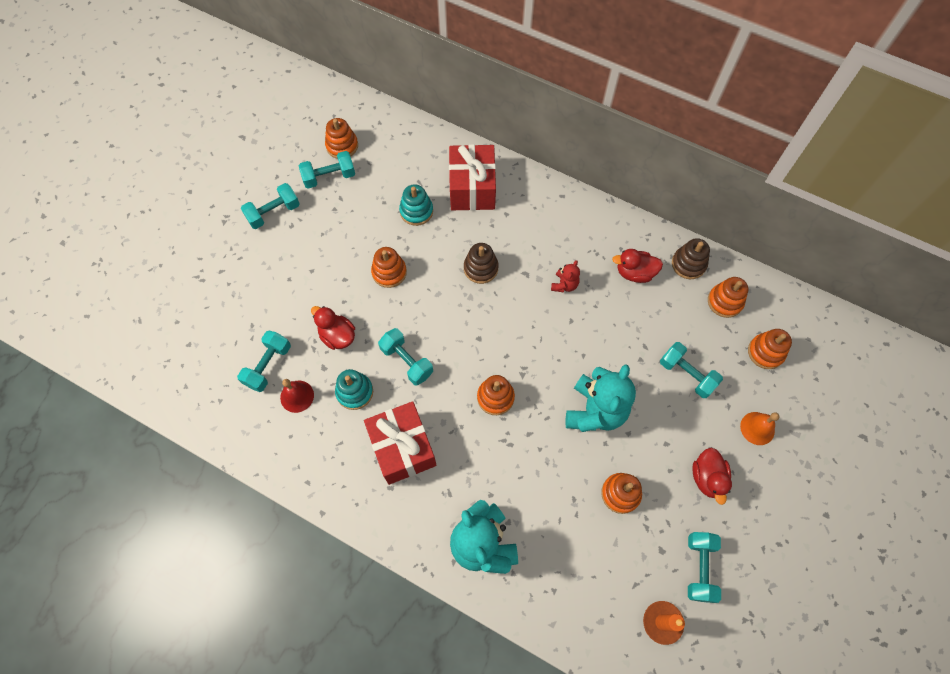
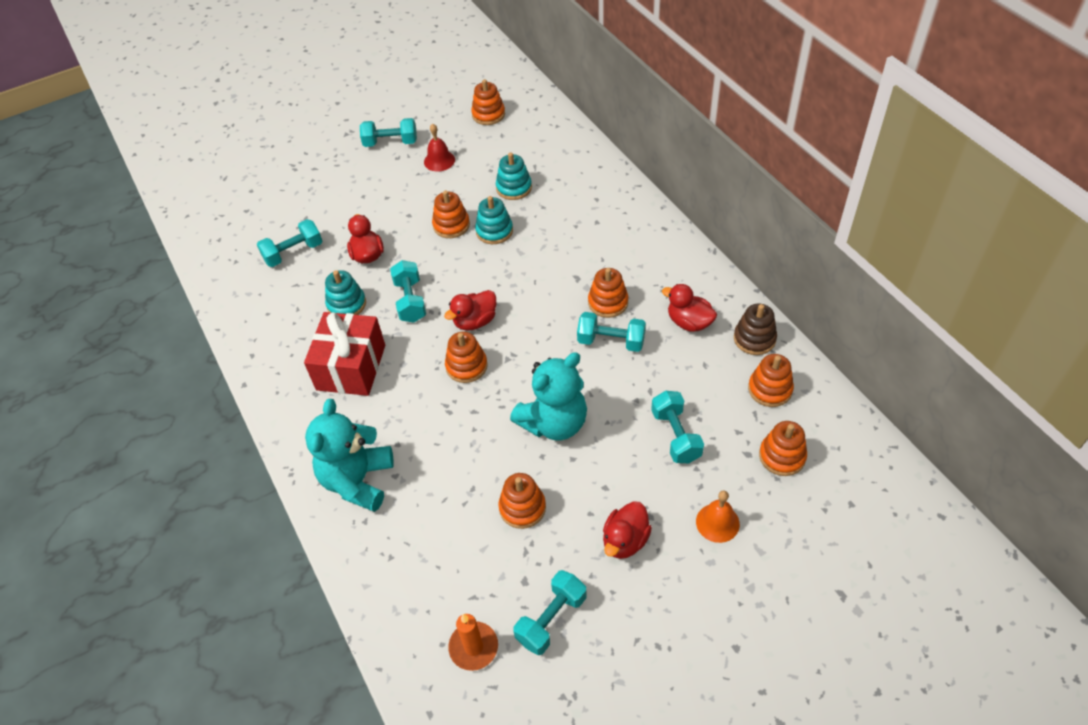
camera: 35 degrees right, 15 degrees down
red bell [280,379,314,413] -> red bell moved to [424,124,455,172]
turquoise dumbbell [299,151,355,189] -> turquoise dumbbell moved to [577,312,646,352]
red gift [449,144,496,211] -> none
brown stacking toy [464,243,499,284] -> none
red teddy bear [551,260,580,293] -> orange stacking toy [588,268,628,318]
none -> red duck [444,290,496,331]
none -> turquoise stacking toy [475,196,513,244]

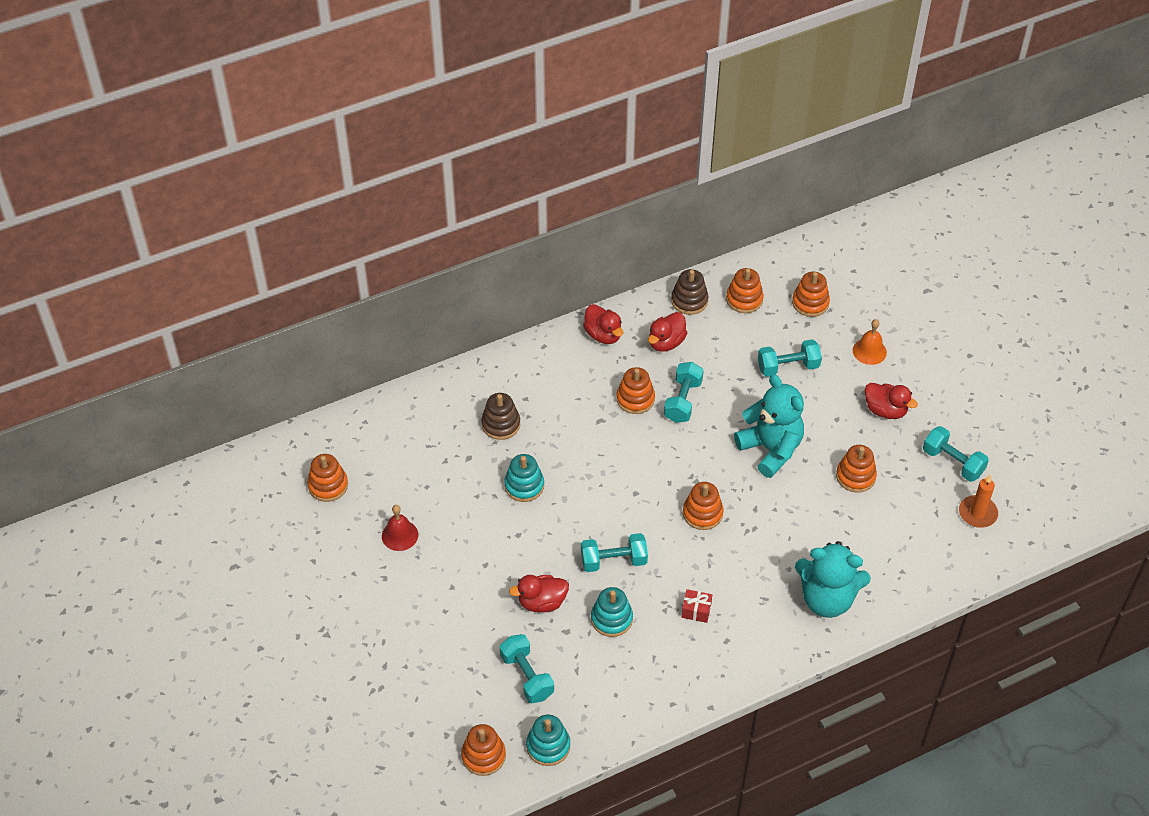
camera: 90 degrees left, 0 degrees up
red gift [304,312,385,396] -> red gift [682,589,712,623], size x0.41
turquoise dumbbell [360,118,417,147] -> none
orange stacking toy [432,190,470,238] -> orange stacking toy moved to [461,724,506,776]
red duck [444,290,496,331] -> red duck moved to [583,304,623,344]
turquoise stacking toy [496,153,532,200] -> turquoise stacking toy moved to [526,714,570,766]
none -> brown stacking toy [481,393,520,440]

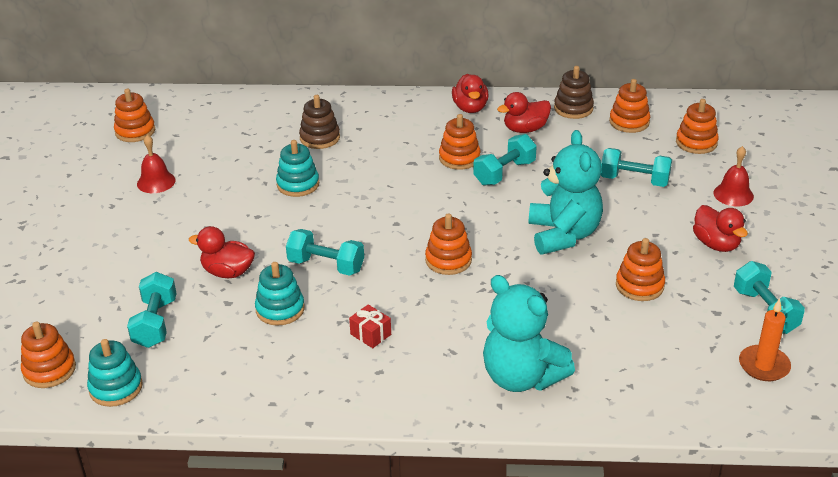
camera: 30 degrees right, 15 degrees down
orange bell [853,319,887,365] -> red bell [713,146,754,206]

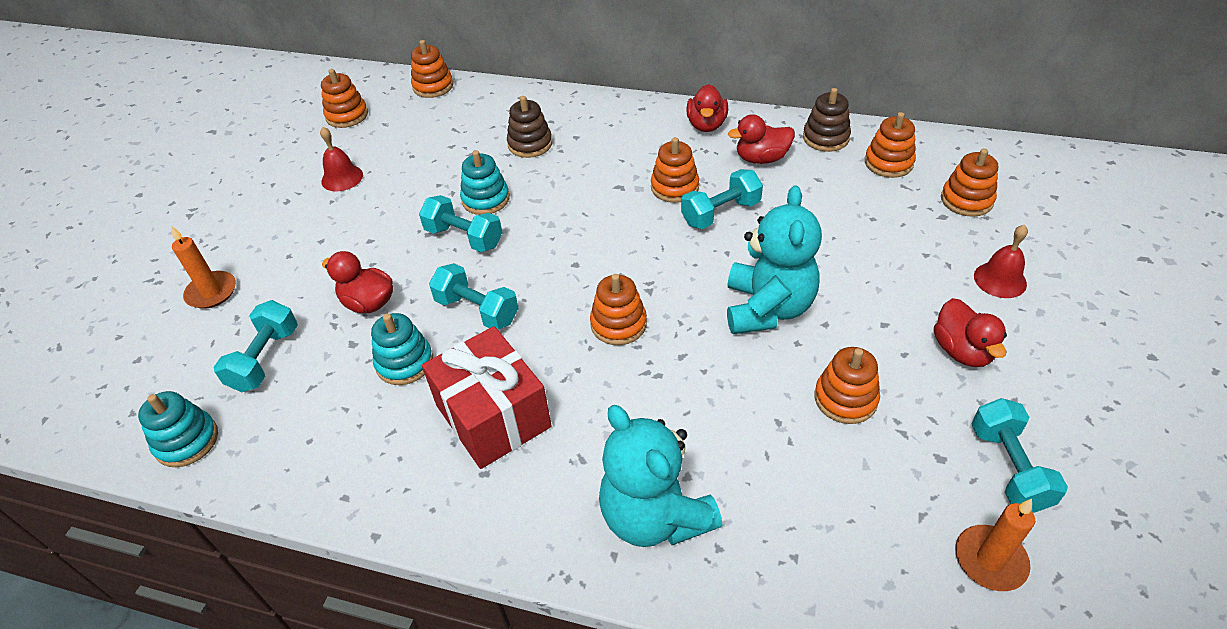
camera: 15 degrees right, 10 degrees up
orange stacking toy [21,322,76,388] -> orange stacking toy moved to [411,40,453,98]
red gift [349,304,391,348] -> red gift [422,326,552,469], size x2.45
turquoise dumbbell [601,148,672,187] -> turquoise dumbbell moved to [419,195,503,252]
none -> orange candle [171,226,236,309]

